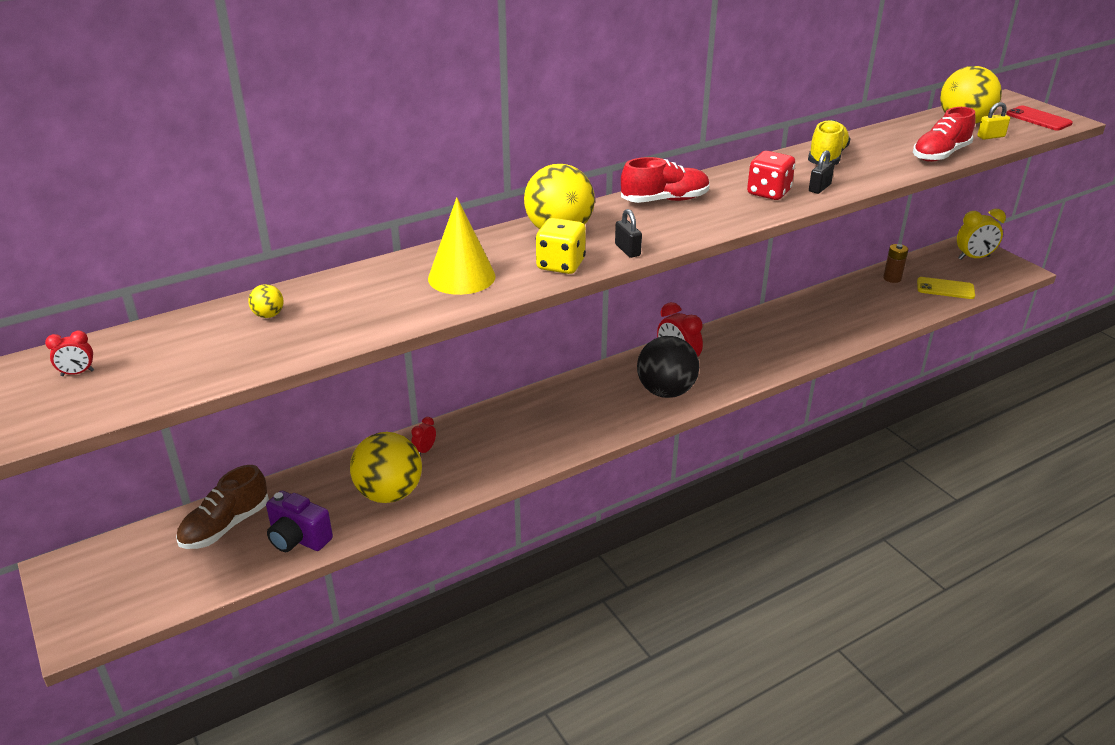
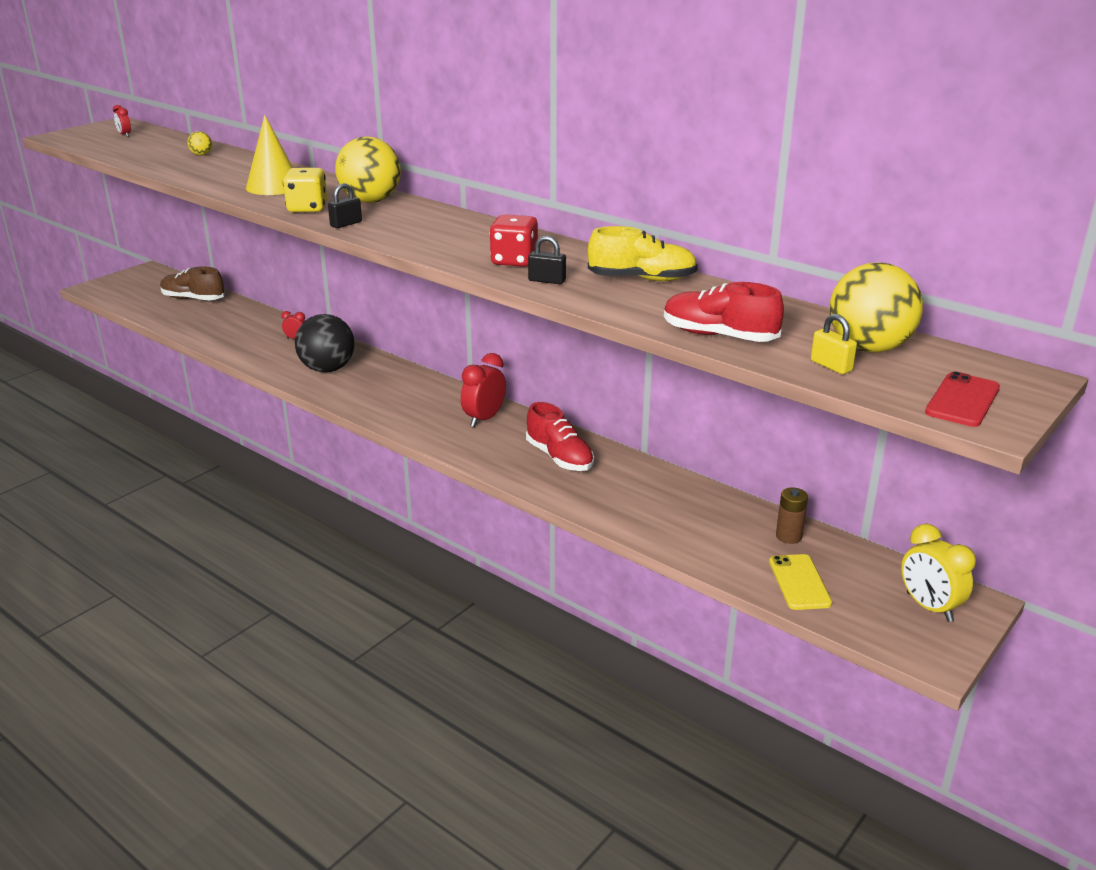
camera: 70 degrees right, 5 degrees down
purple camera [266,491,333,552] -> none
yellow ball [350,432,422,503] -> none
red shoe [621,157,710,203] -> red shoe moved to [526,402,594,471]
black ball [637,336,699,398] -> black ball moved to [295,314,354,373]

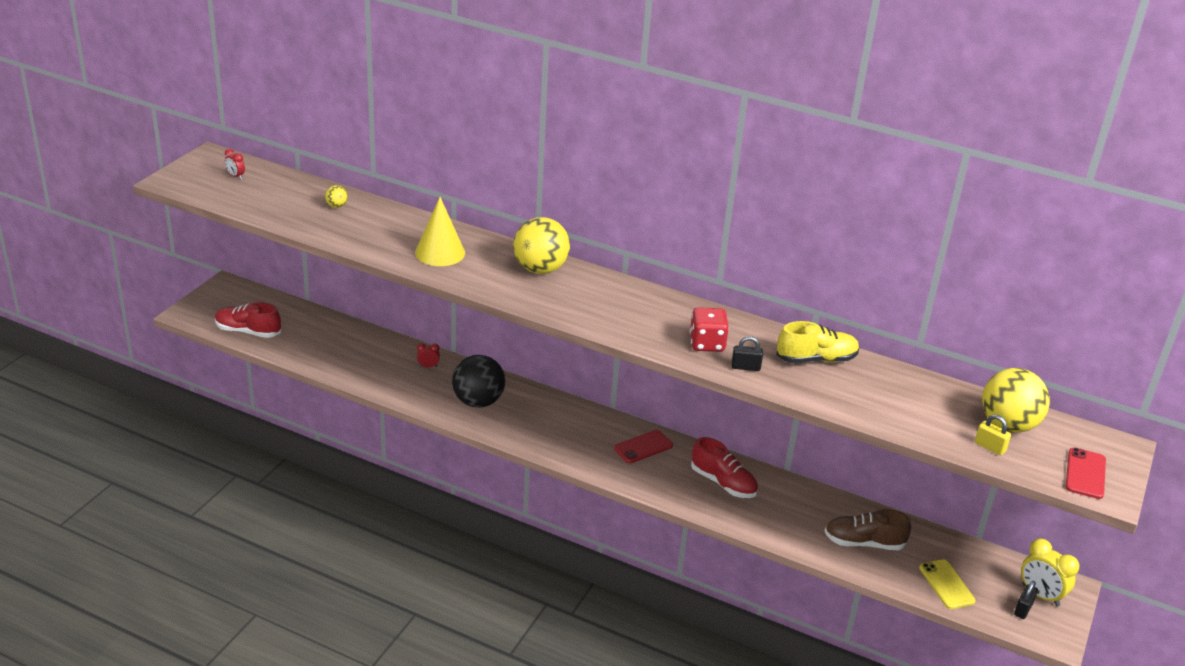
camera: 15 degrees left, 5 degrees up
brown shoe [160,267,225,300] -> brown shoe moved to [824,509,911,550]
yellow dice [283,168,327,212] -> none
black padlock [328,183,362,228] -> black padlock moved to [1014,581,1038,619]
red clock [461,353,506,427] -> red phone [614,430,673,463]
red shoe [664,282,784,342] -> red shoe moved to [215,302,281,338]
brown battery [776,487,808,544] -> none

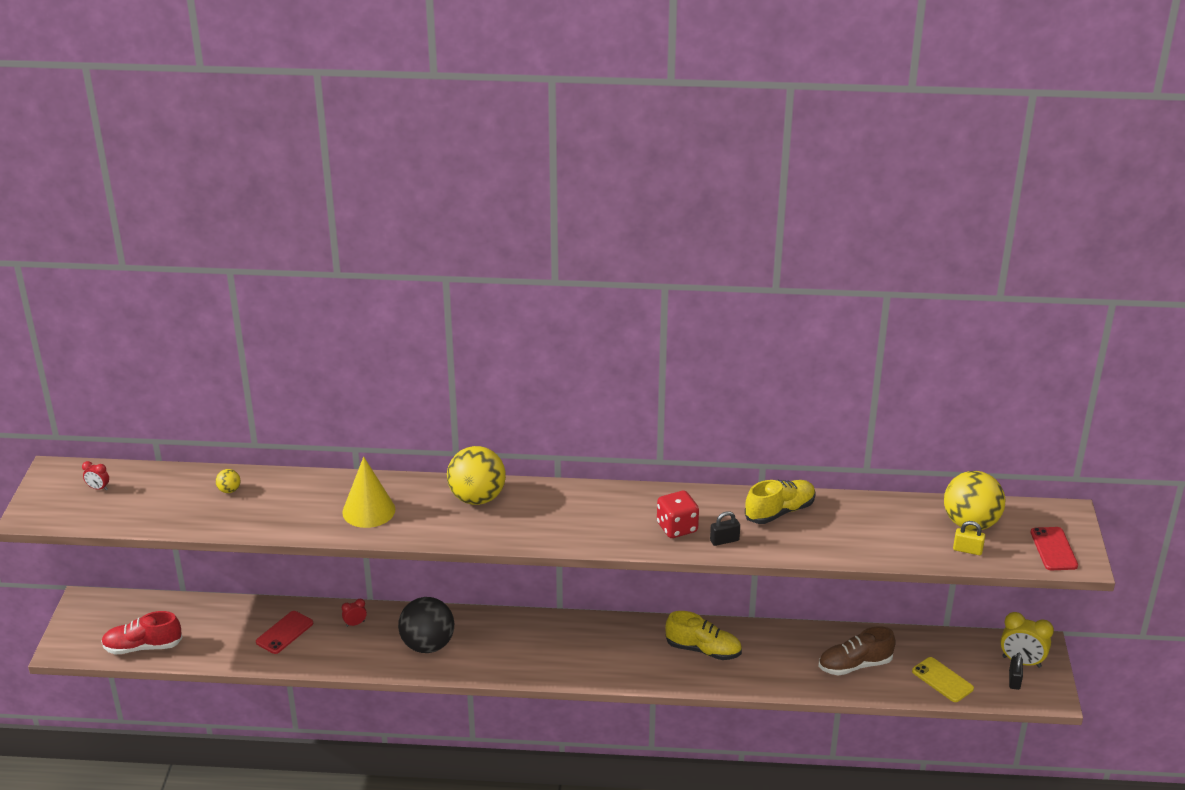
camera: 20 degrees left, 0 degrees up
red phone [614,430,673,463] -> red phone moved to [256,611,313,654]
red shoe [691,437,758,498] -> yellow shoe [665,611,742,660]

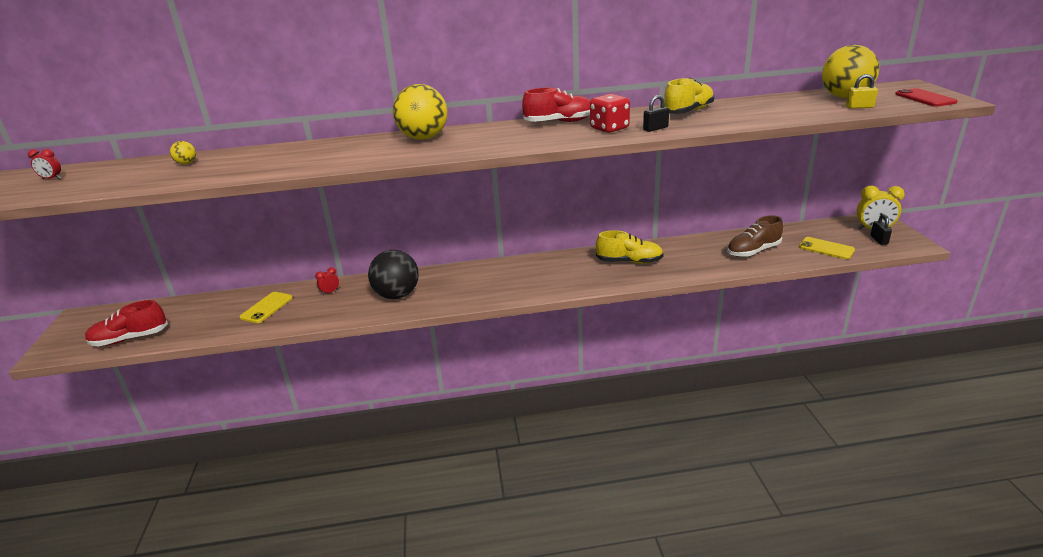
camera: 10 degrees left, 5 degrees down
red phone [256,611,313,654] -> yellow phone [239,292,293,323]
yellow cone [342,457,395,528] -> none
none -> red shoe [522,87,591,122]

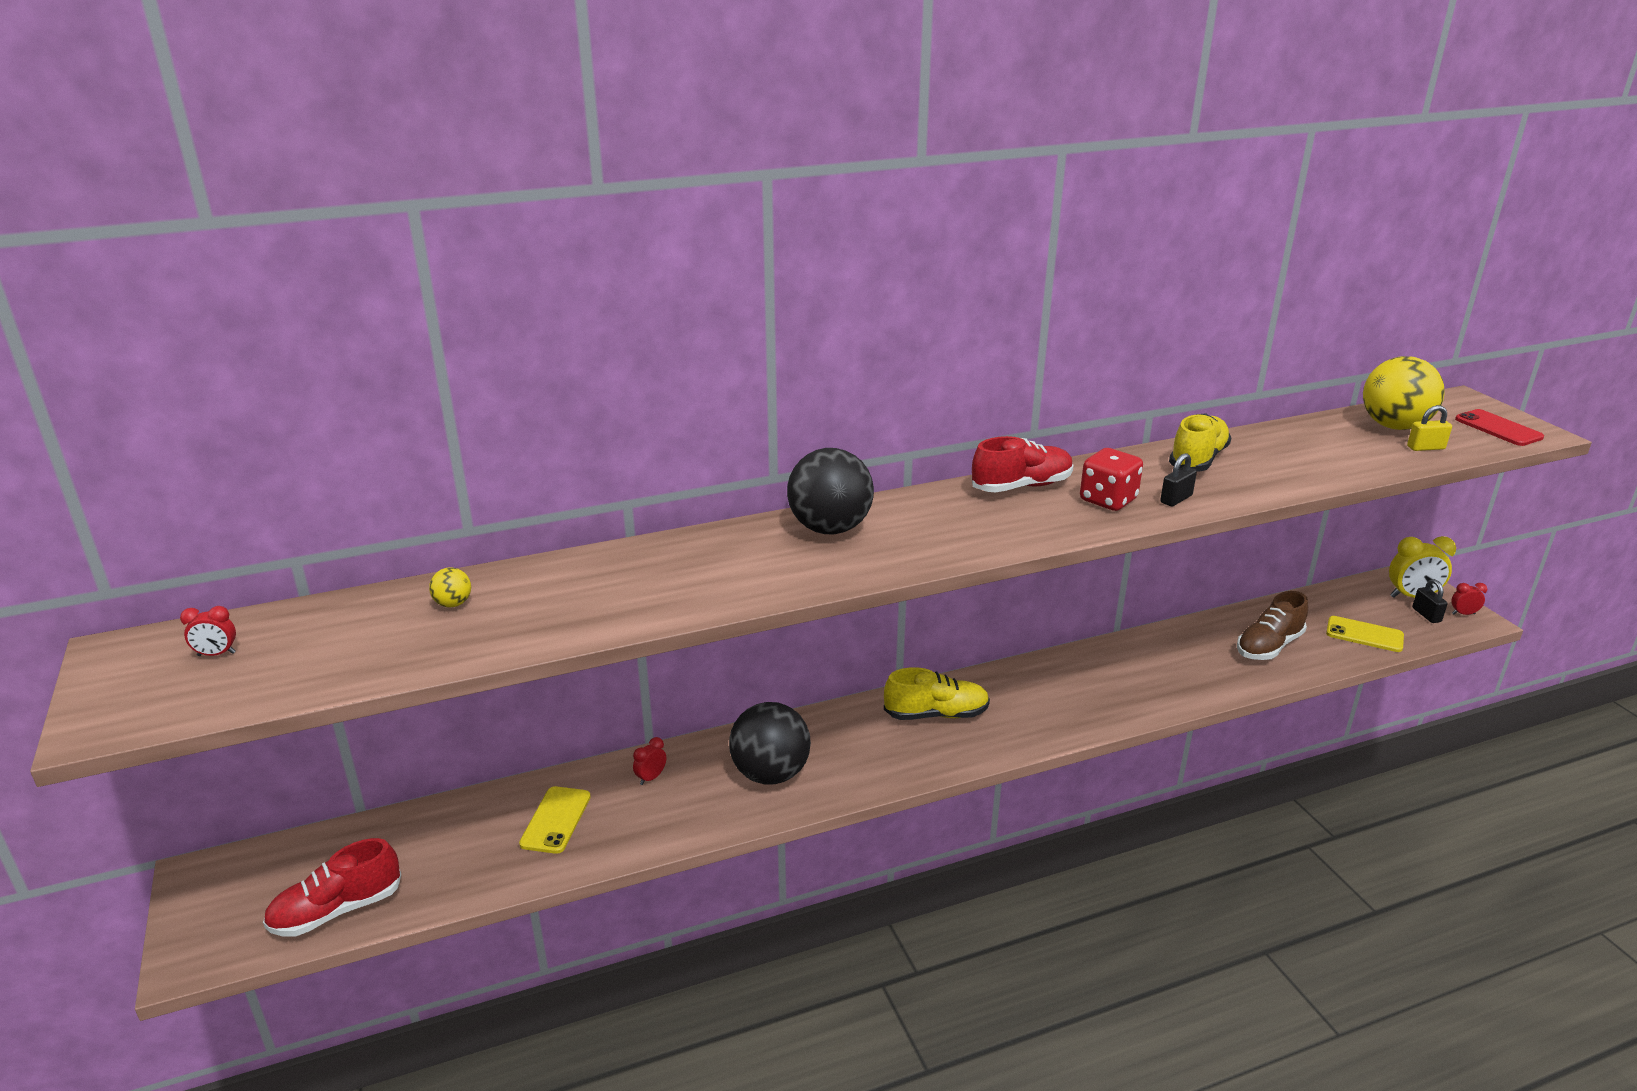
camera: 15 degrees left, 0 degrees up
yellow ball [393,84,447,140] -> black ball [787,448,874,534]
yellow shoe [596,230,664,264] -> yellow shoe moved to [884,667,990,720]
none -> red clock [1451,583,1487,615]

